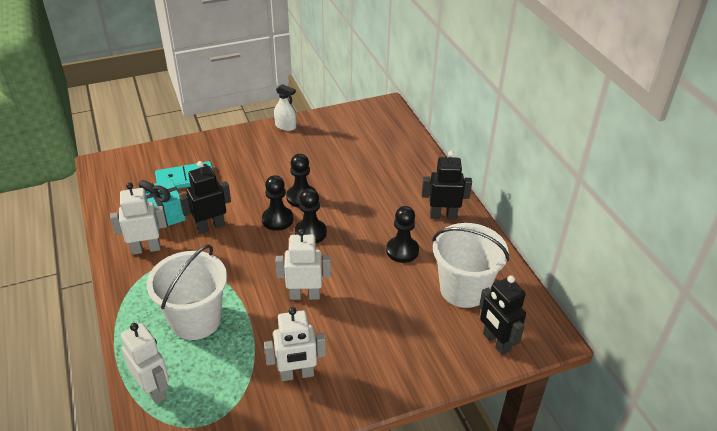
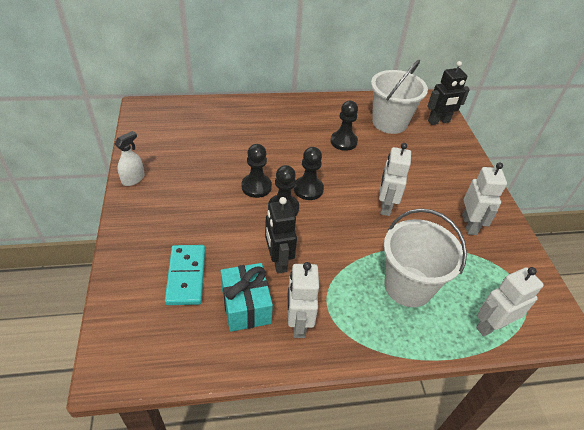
camera: 80 degrees left, 5 degrees up
black robot [422,151,472,219] -> none

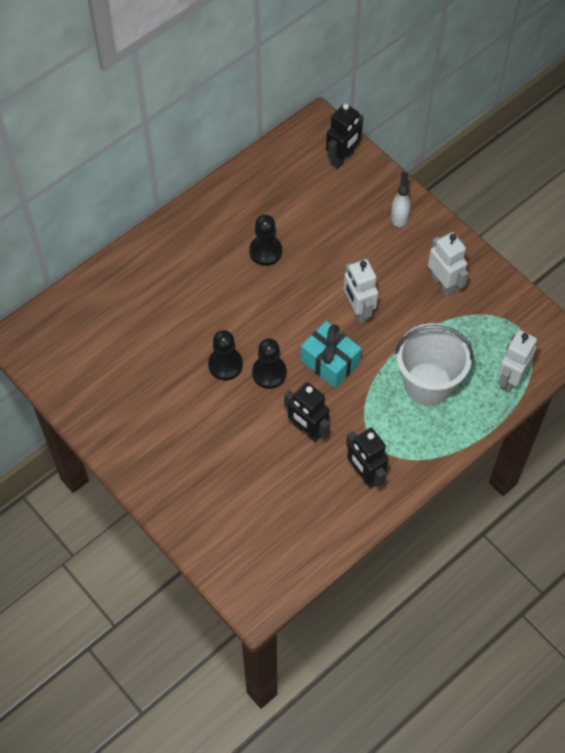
camera: 30 degrees left, 15 degrees up
white spray bottle [115,131,145,186] -> white spray bottle moved to [391,172,411,228]
turquoise domino [165,245,205,305] -> none
turquoise gift [221,263,273,332] -> turquoise gift moved to [301,321,362,388]
white robot [288,262,319,338] -> black robot [346,428,389,489]
black pawn [294,147,324,200] -> none
white bucket [371,60,428,134] -> none

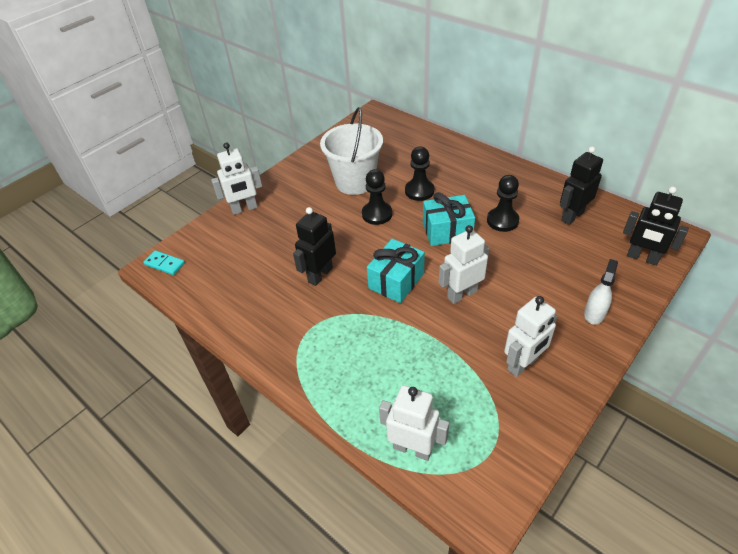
camera: 85 degrees right, 15 degrees down
black pawn [252,339,287,389] -> black pawn moved to [405,147,434,201]
black robot [346,428,389,489] -> black robot moved to [560,146,603,225]
white spray bottle [391,172,411,228] -> white spray bottle turned 60 degrees counterclockwise [584,259,618,325]
white bucket [395,323,473,406] -> white bucket moved to [320,107,383,195]
none -> turquoise domino [143,250,185,275]
none -> white robot [211,142,262,215]
none -> turquoise gift [423,192,475,246]

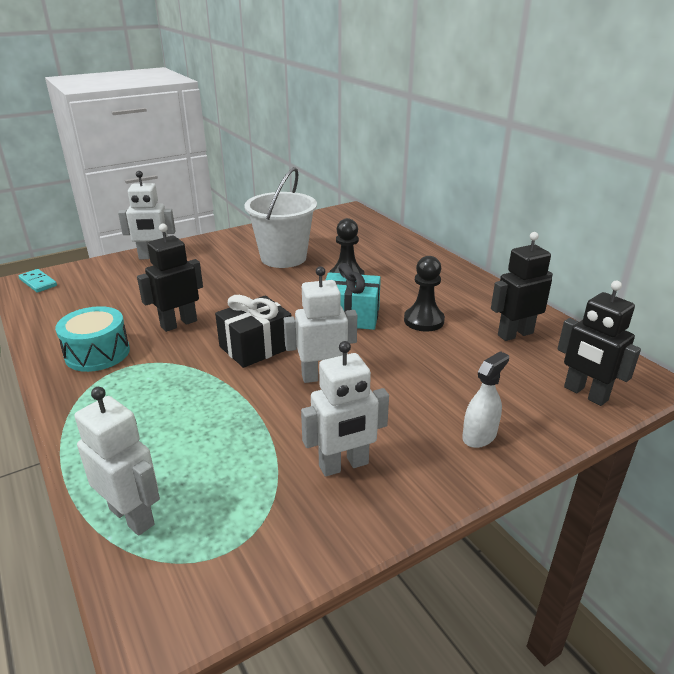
camera: 15 degrees right, 15 degrees down
black pawn [362,169,392,225] -> none
turquoise gift [367,239,425,303] -> black gift [215,295,292,368]
none -> turquoise drum [55,306,130,372]

